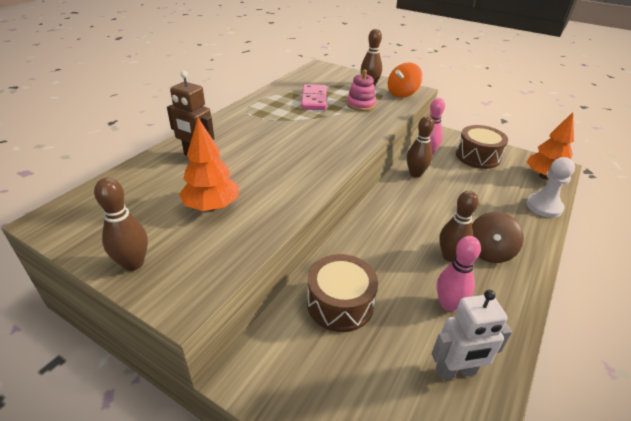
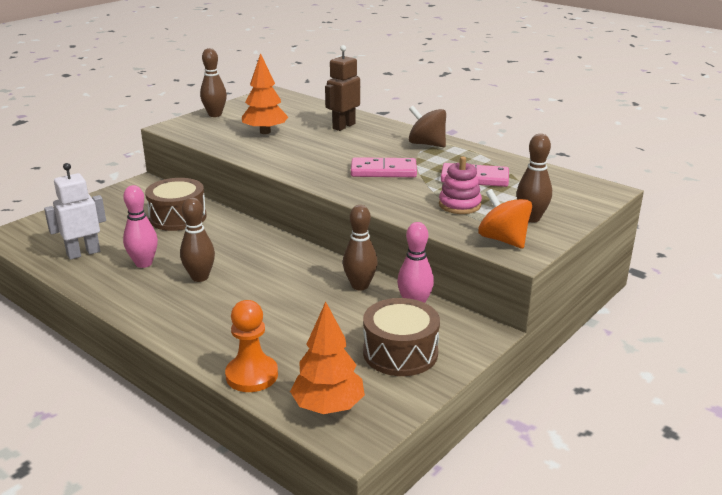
camera: 100 degrees right, 10 degrees down
white robot [432,290,512,380] -> white robot turned 60 degrees clockwise [44,163,106,260]
brown spinning top [472,212,524,263] -> brown spinning top moved to [409,106,446,147]
white pawn [526,157,575,218] -> orange pawn [225,300,278,392]
none -> pink domino [351,157,417,177]

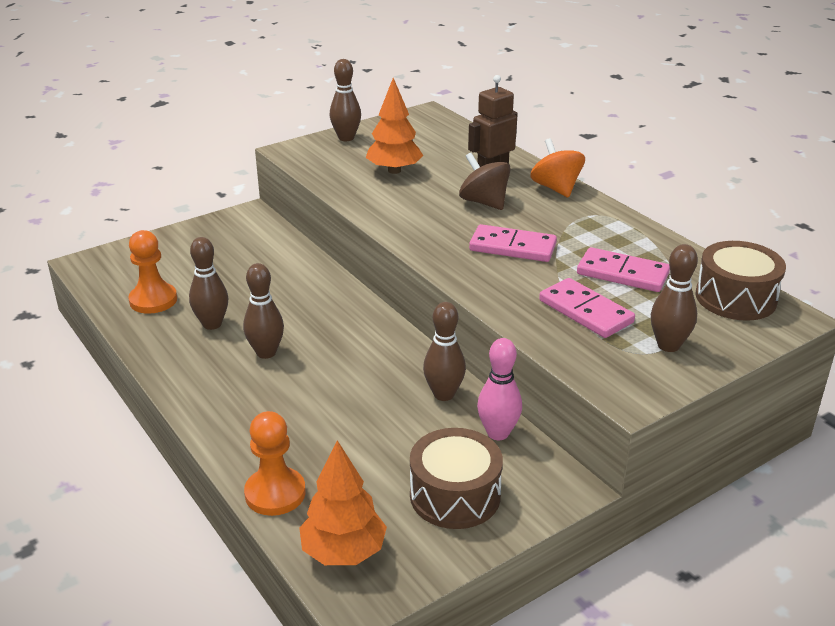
camera: 15 degrees right, 5 degrees up
white robot [44,163,106,260] -> orange pawn [128,230,177,314]
pink bowling pin [123,185,158,268] -> brown bowling pin [189,237,228,330]
brown drum [145,178,207,231] -> brown drum moved to [695,241,786,321]
brown spinning top [409,106,446,147] -> brown spinning top moved to [459,153,511,210]
pink stacking toy [439,157,482,214] -> pink domino [539,278,635,338]
orange spinning top [478,189,532,249] -> orange spinning top moved to [530,138,585,198]

